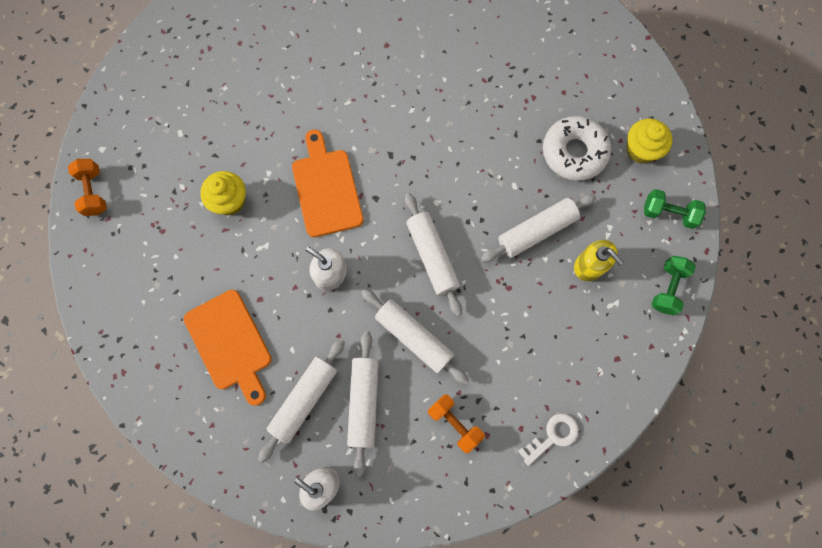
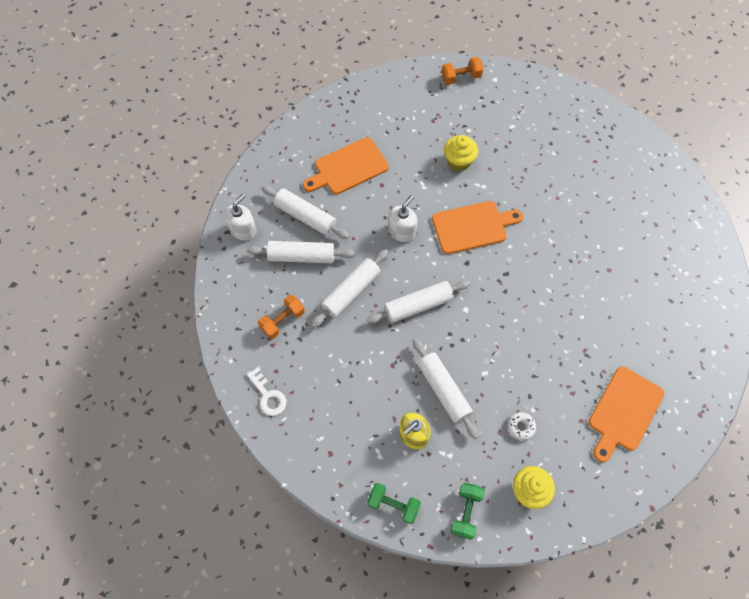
camera: 90 degrees right, 10 degrees down
white donut [543,116,611,181] -> white donut [508,412,536,441], size x0.46
none -> orange cutting board [589,366,664,462]

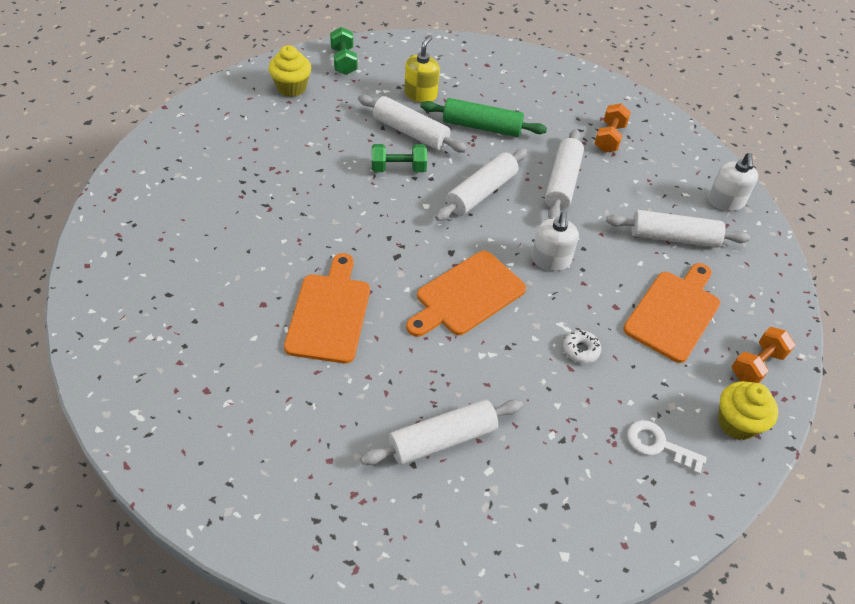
camera: 150 degrees right, 15 degrees down
white rolling pin [247,241,355,263] -> white rolling pin moved to [360,399,523,465]
white key [247,367,286,416] -> white key moved to [627,420,707,475]
green dumbbell [367,483,421,524] -> green dumbbell moved to [372,144,427,172]
orange dumbbell [441,57,483,85] -> orange dumbbell moved to [731,327,795,383]
yellow cupcake [444,135,478,171] -> yellow cupcake moved to [718,381,778,440]
white donut [508,412,536,441] -> white donut moved to [563,330,601,364]
orange cutting board [589,366,664,462] -> orange cutting board moved to [284,253,370,364]
none -> green rolling pin [420,98,547,137]

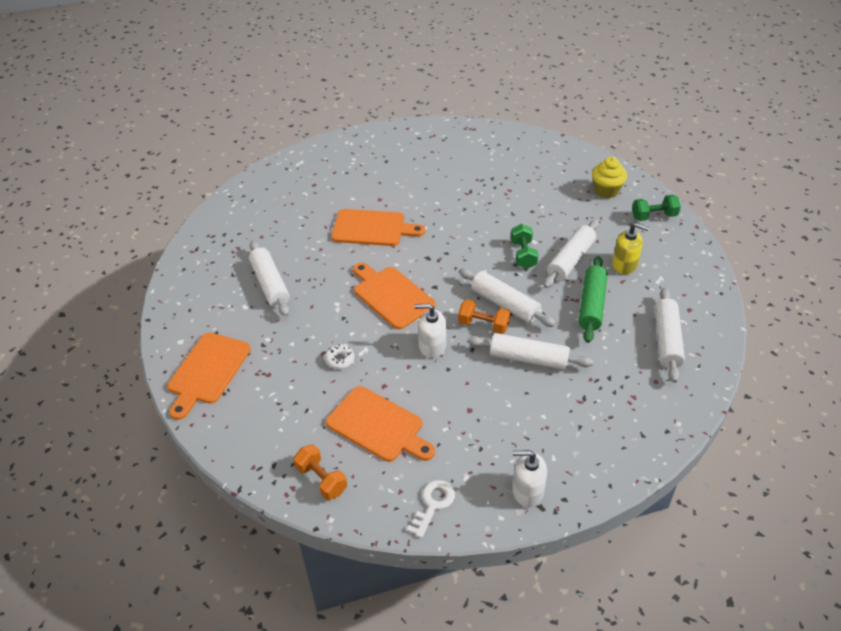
camera: 95 degrees right, 5 degrees down
orange dumbbell [594,103,631,152] -> orange dumbbell moved to [458,299,511,334]
white rolling pin [606,210,750,248] -> white rolling pin moved to [655,287,685,383]
white key [627,420,707,475] -> white key moved to [407,480,455,538]
yellow cupcake [718,381,778,440] -> none
none -> orange cutting board [167,332,251,420]

